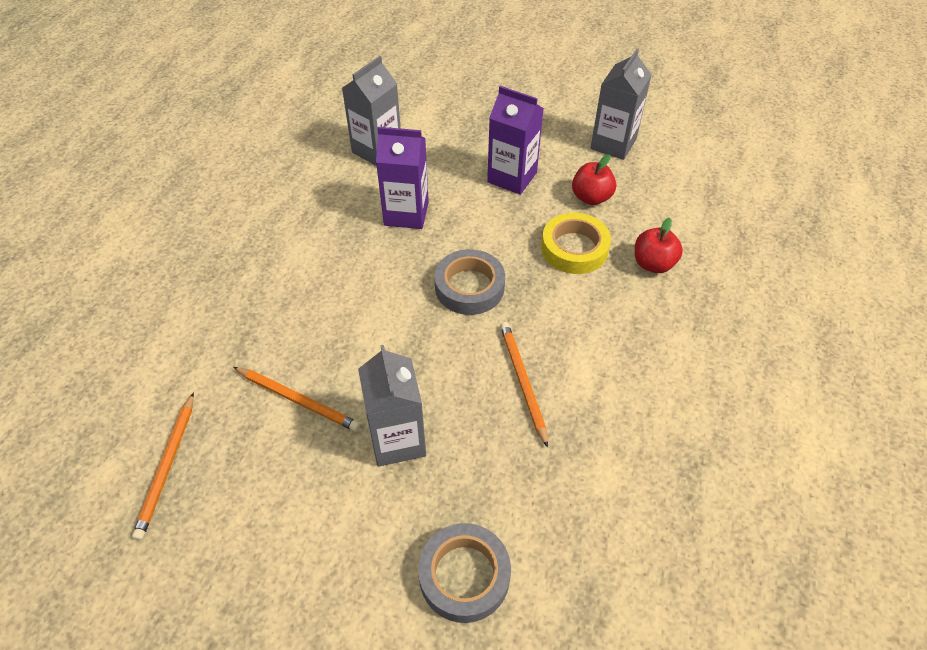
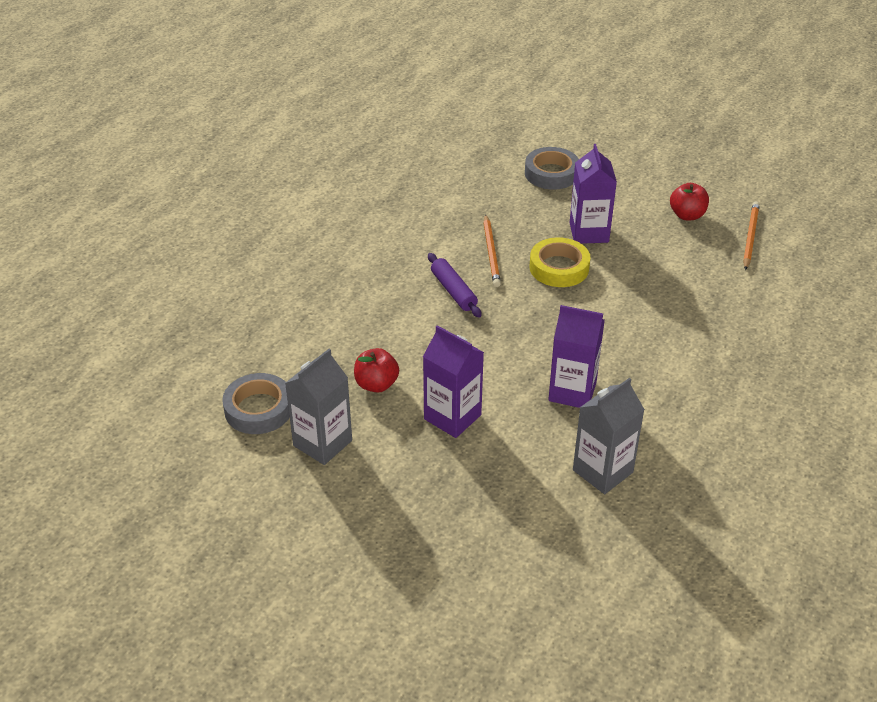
camera: 170 degrees left, 10 degrees down
orange pencil [234,367,360,431] -> none
grey carton [358,345,426,467] -> purple carton [569,144,617,244]
grey tape [434,249,505,315] -> grey tape moved to [222,373,290,434]
yellow tape [541,213,611,274] -> yellow tape moved to [530,237,590,287]
red apple [635,218,683,273] -> red apple moved to [670,183,709,220]
none -> purple rolling pin [428,253,482,318]

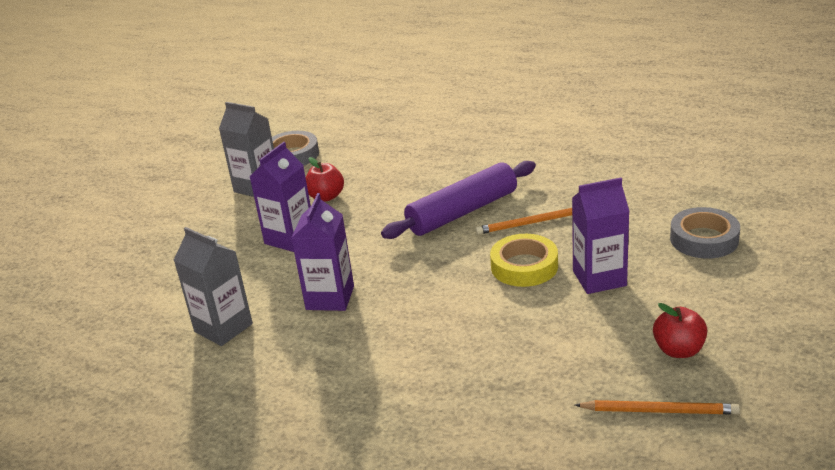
camera: 85 degrees right, 10 degrees down
purple rolling pin [428,253,482,318] -> purple rolling pin [381,161,536,239], size x1.77

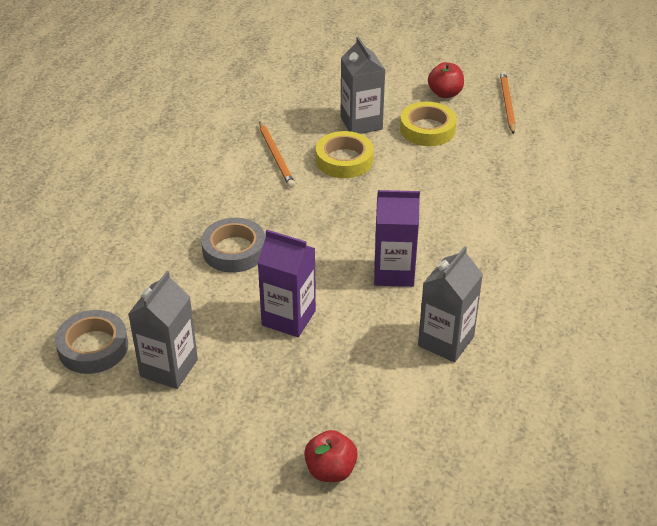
camera: 100 degrees left, 10 degrees up
red apple [306,157,344,202] -> red apple moved to [304,430,358,482]
purple rolling pin [381,161,536,239] -> none
purple carton [572,178,630,294] -> grey carton [341,37,385,134]
grey tape [670,207,740,259] -> grey tape moved to [201,218,265,273]
none -> yellow tape [400,101,457,146]

